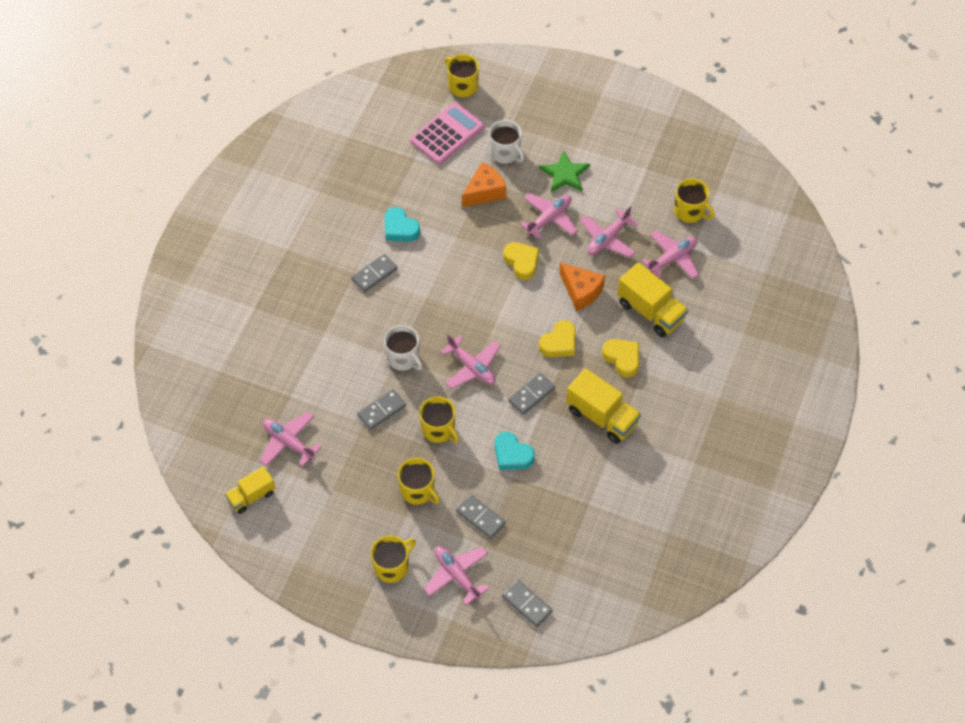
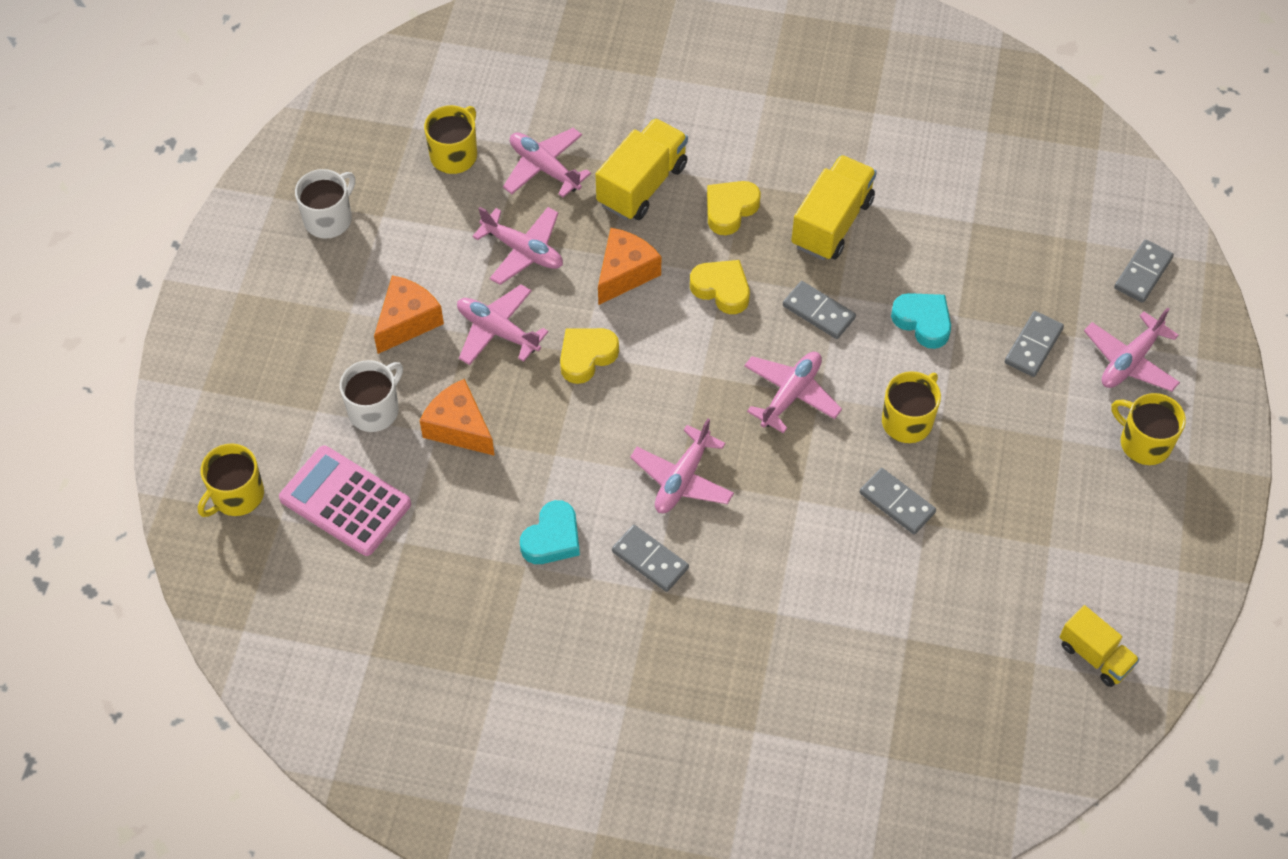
camera: 100 degrees left, 0 degrees up
pink plane [260,411,322,467] -> pink plane moved to [630,419,734,513]
white mug [384,325,423,371] -> white mug moved to [295,169,355,239]
yellow mug [398,458,440,505] -> none
turquoise heart [495,432,535,470] -> turquoise heart turned 75 degrees counterclockwise [891,293,951,349]
green star [539,150,590,192] -> orange cheese [374,275,444,354]

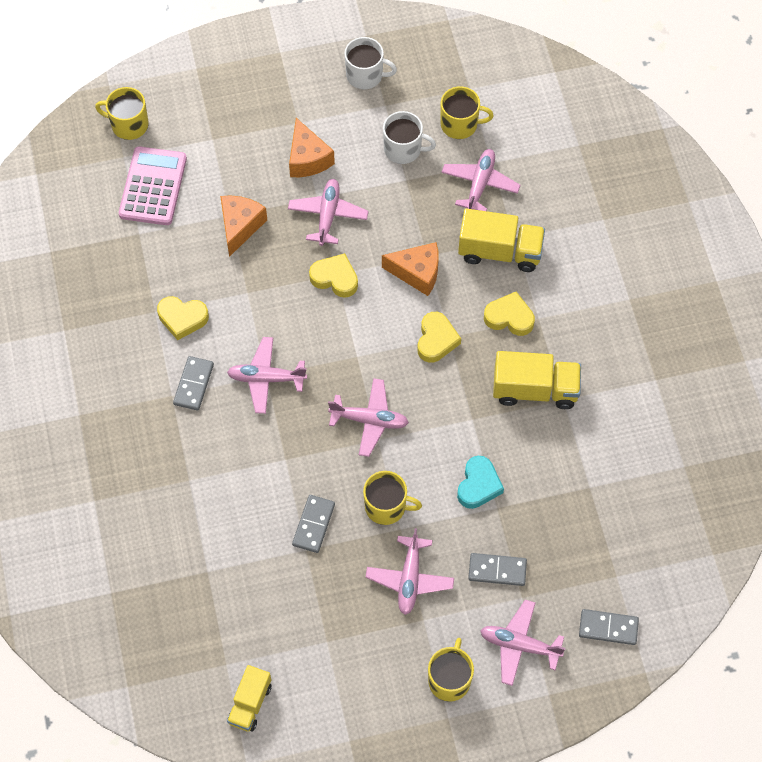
camera: 65 degrees right, 5 degrees up
white mug [340,360,403,432] -> white mug moved to [383,111,436,164]
orange cheese [374,275,444,354] -> orange cheese turned 60 degrees clockwise [289,118,335,177]
pink plane [472,207,563,285] -> pink plane moved to [365,528,454,615]
turquoise heart [520,500,580,564] -> yellow heart [157,296,209,340]
grey domino [783,281,856,339] -> none

